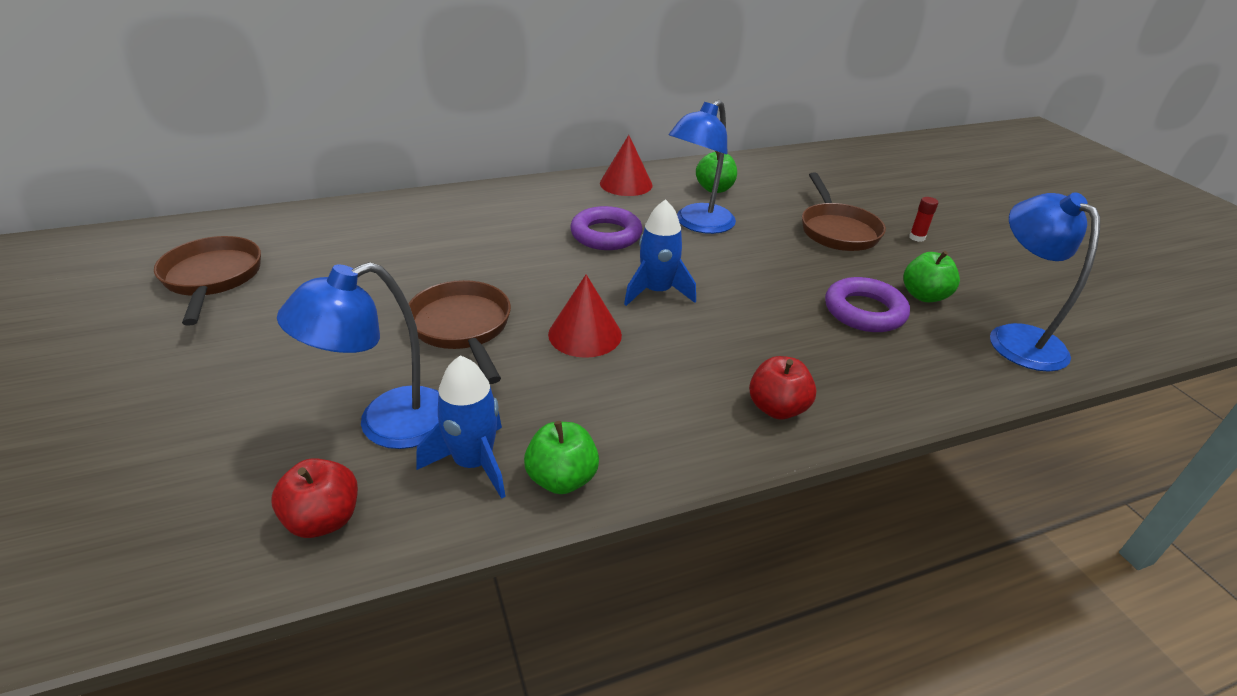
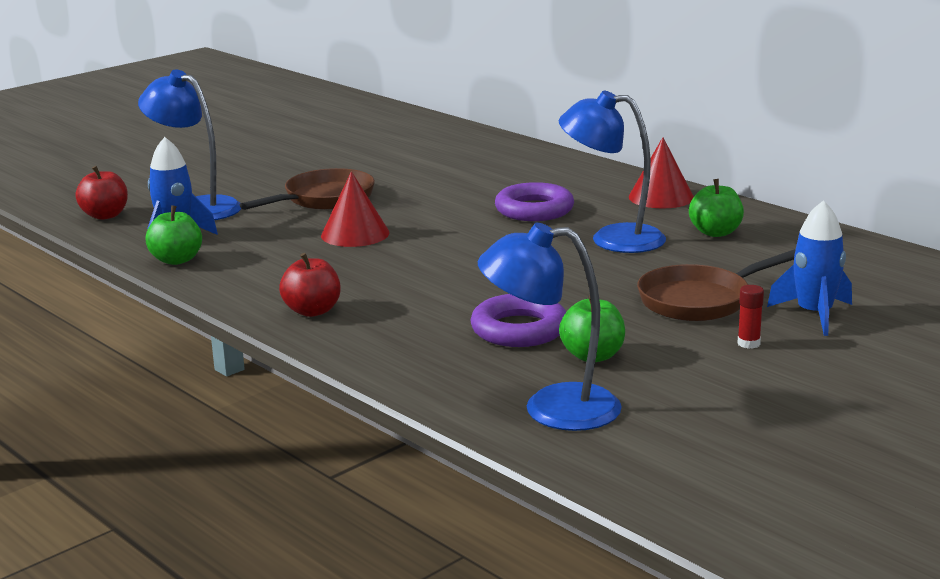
camera: 70 degrees right, 15 degrees down
brown pan [154,236,261,326] -> none
blue rocket [624,199,696,306] -> blue rocket moved to [767,200,852,336]
blue lamp [990,192,1100,372] -> blue lamp turned 135 degrees counterclockwise [478,223,622,431]

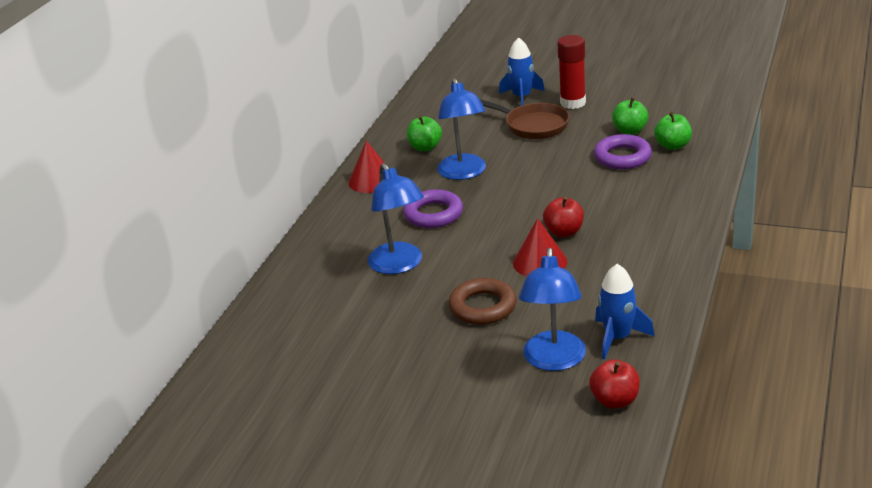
camera: 115 degrees left, 10 degrees up
green apple [146,205,202,265] -> green apple moved to [654,112,692,150]
brown pan [240,168,375,210] -> brown ring [448,278,517,325]
red apple [279,253,341,317] -> red apple moved to [543,197,584,237]
blue lamp [478,223,622,431] -> blue lamp moved to [368,163,424,274]
red glue stick [737,285,764,349] -> red glue stick [557,35,586,109], size x2.18

